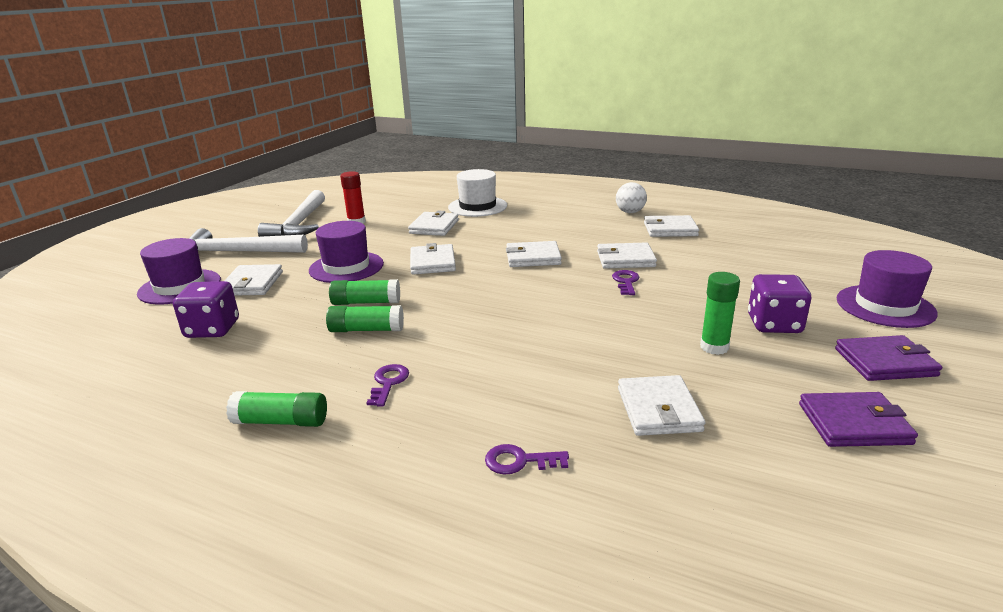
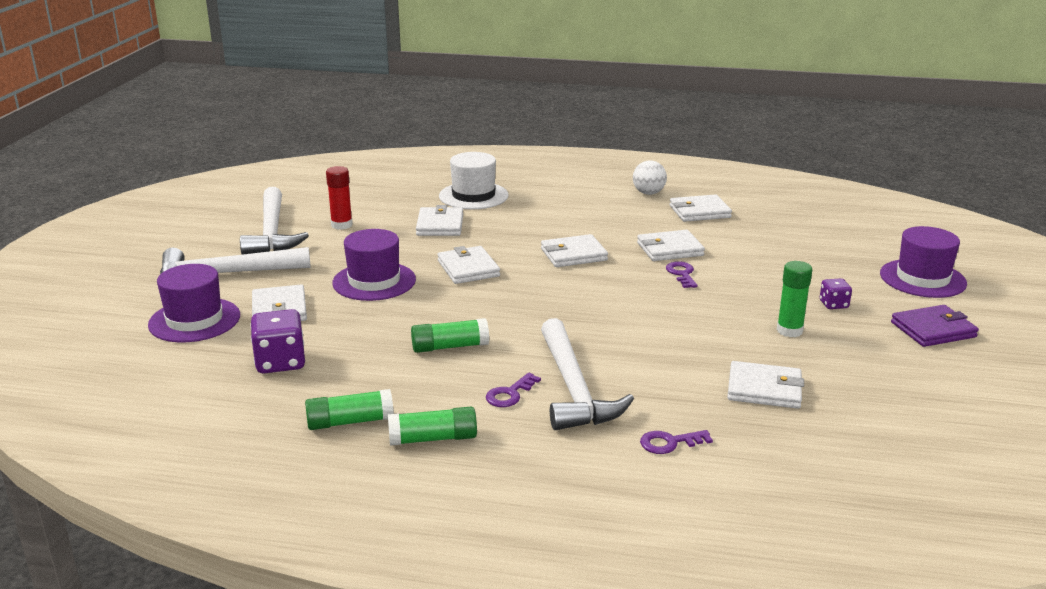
camera: 15 degrees left, 0 degrees up
green glue stick [329,279,400,305] -> green glue stick moved to [305,389,394,430]
purple key [366,364,409,407] -> purple key turned 135 degrees counterclockwise [486,373,541,407]
white wallet [618,375,705,436] -> white wallet turned 60 degrees counterclockwise [727,361,804,409]
purple dice [748,274,811,333] -> purple dice [820,278,852,309], size x0.55
purple wallet [799,392,918,447] -> none
none -> white hammer [541,318,634,430]

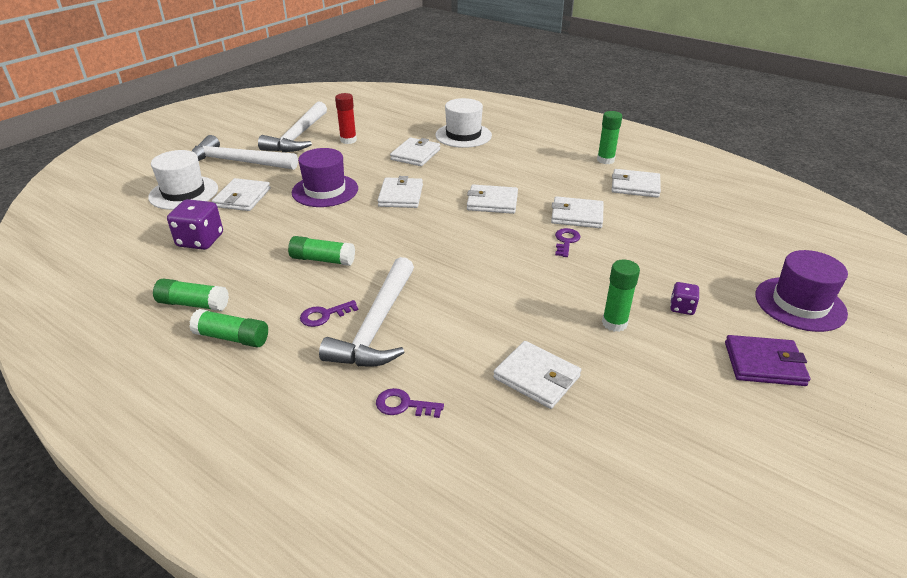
camera: 25 degrees right, 10 degrees up
purple hat [148,264,240,342] -> white hat [148,150,218,210]
white ball [633,160,667,195] -> green glue stick [597,111,622,164]

